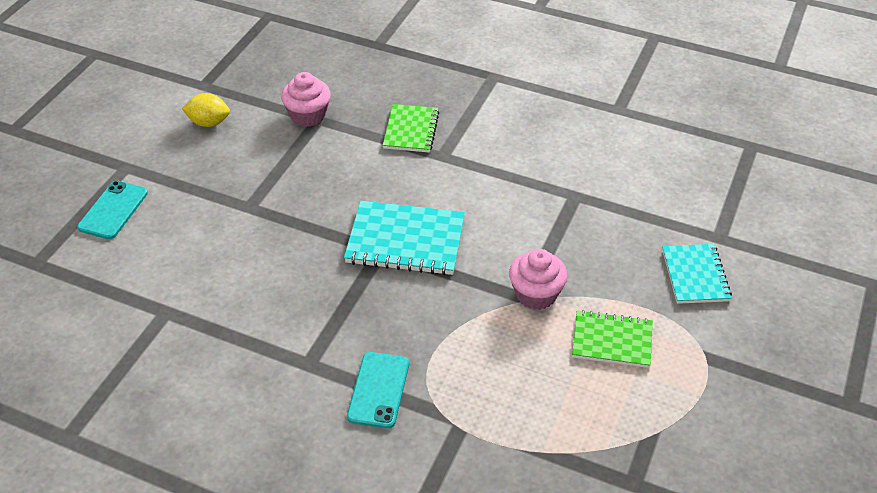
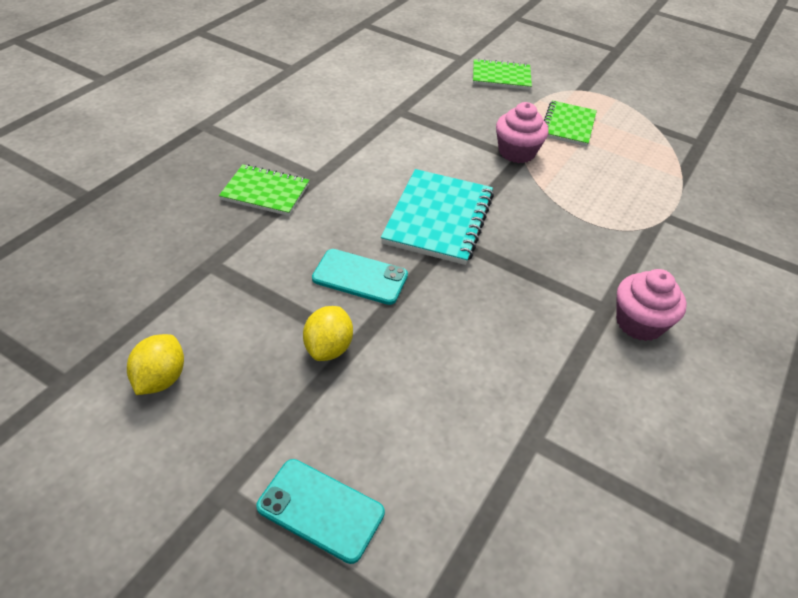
camera: 85 degrees left, 0 degrees up
pink cupcake [281,72,331,127] -> pink cupcake moved to [616,269,687,341]
turquoise phone [347,352,409,429] -> turquoise phone moved to [312,249,408,305]
turquoise notebook [662,244,732,304] -> green notebook [473,58,532,90]
none -> yellow lemon [303,306,353,361]

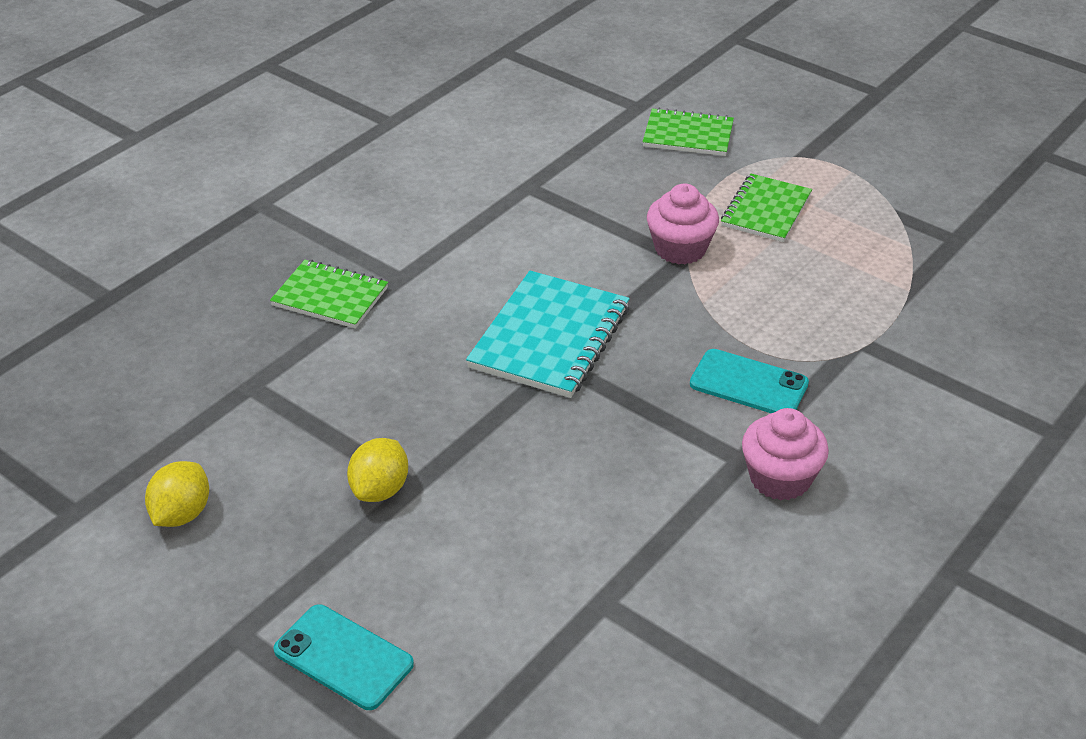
camera: 10 degrees right, 5 degrees down
turquoise phone [312,249,408,305] -> turquoise phone moved to [690,349,809,413]

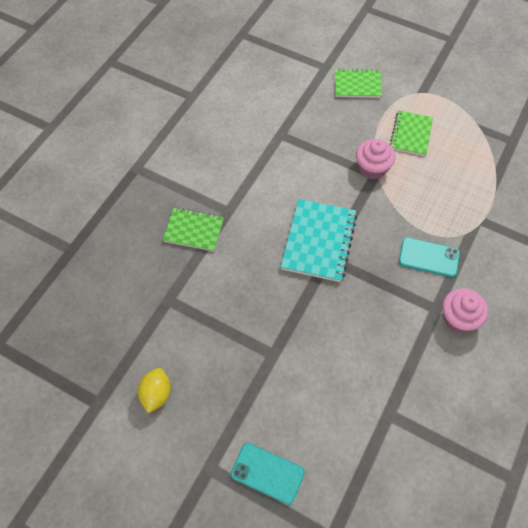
camera: 10 degrees left, 20 degrees up
yellow lemon [347,438,408,502] -> none

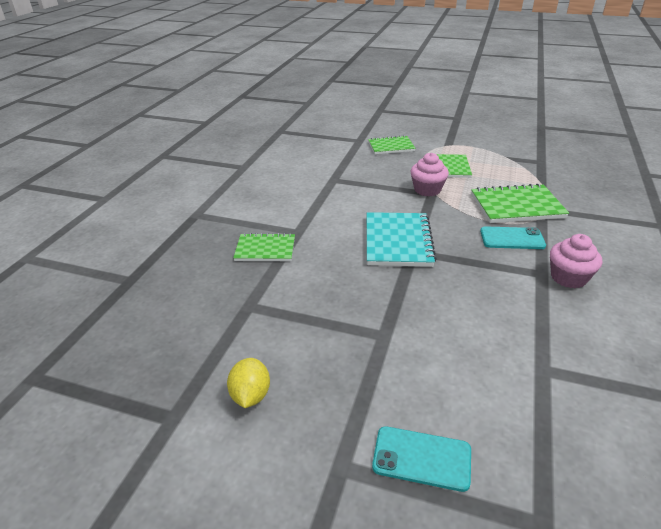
camera: 10 degrees left, 25 degrees down
none -> green notebook [471,183,569,223]

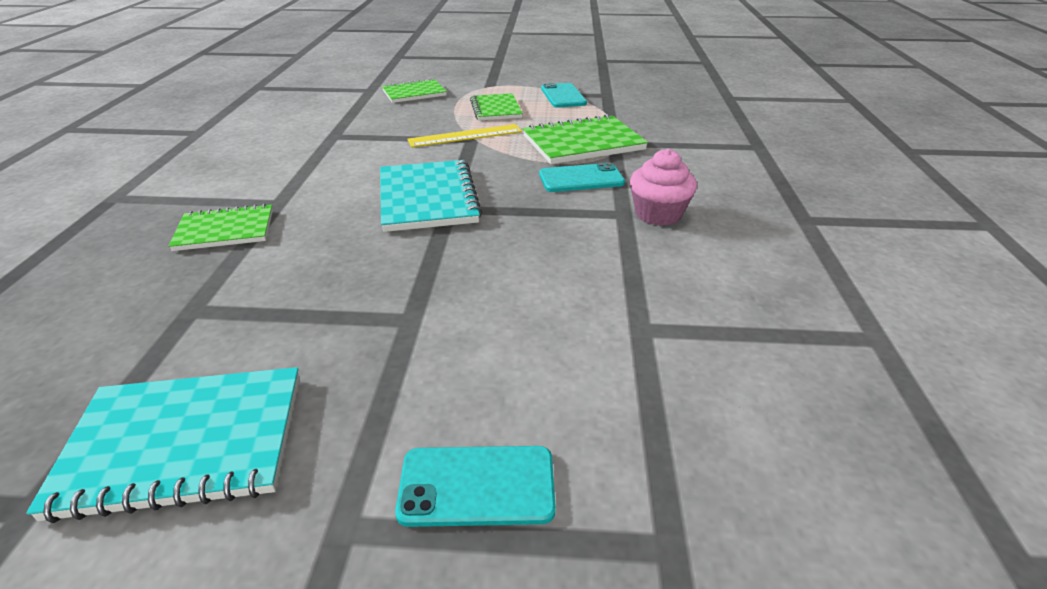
camera: 15 degrees left, 0 degrees up
yellow lemon [227,358,270,408] -> turquoise notebook [26,367,300,523]
pink cupcake [411,153,449,196] -> yellow ruler [407,124,522,148]
none -> turquoise phone [541,83,587,108]

